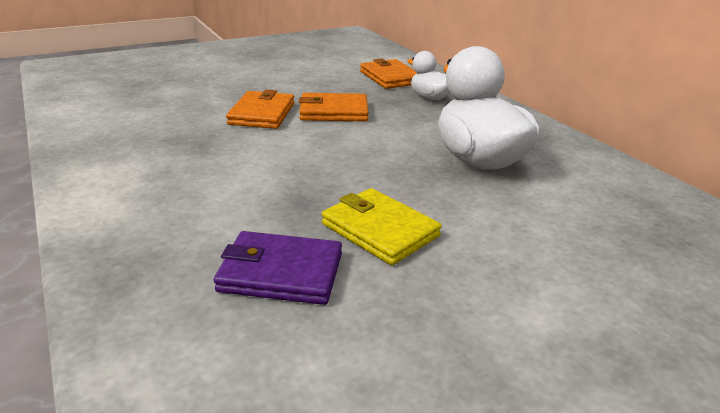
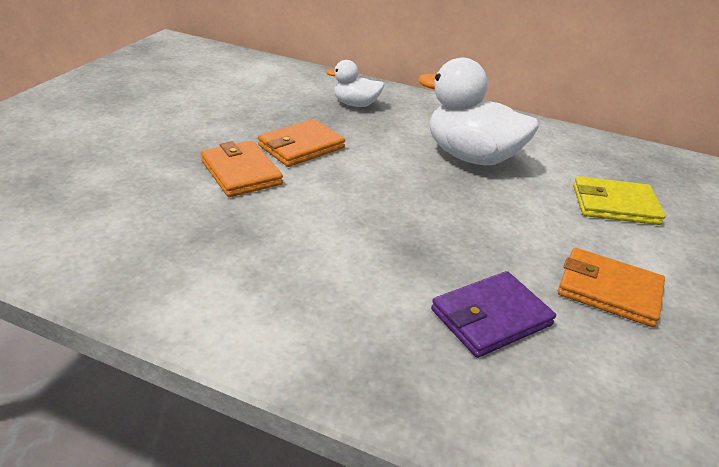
camera: 40 degrees left, 5 degrees up
yellow wallet [322,188,442,265] -> yellow wallet moved to [573,176,666,225]
orange wallet [360,58,416,89] -> orange wallet moved to [558,248,665,327]

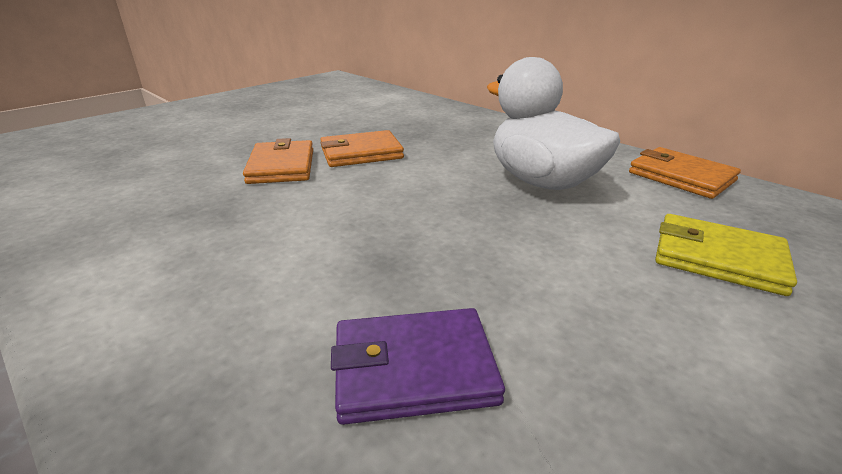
camera: 25 degrees right, 5 degrees down
white duck [326,60,384,107] -> none
orange wallet [558,248,665,327] -> orange wallet moved to [629,147,741,199]

